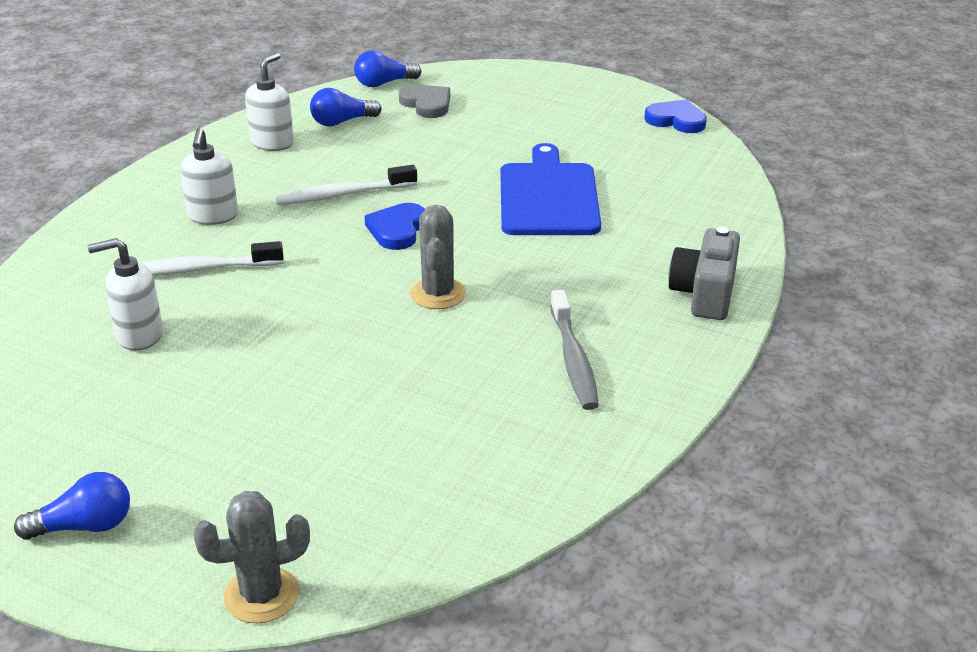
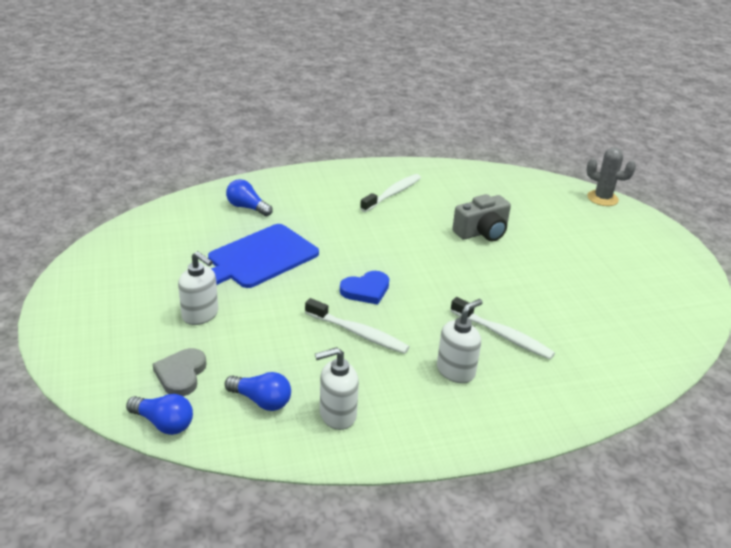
camera: 135 degrees left, 0 degrees up
blue light bulb [14,472,130,540] -> blue light bulb moved to [226,179,273,216]
white soap dispenser [88,238,163,351] -> white soap dispenser moved to [178,251,218,325]
grey cactus [410,205,466,309] -> none
grey toothbrush [550,290,599,410] -> white toothbrush [360,174,421,212]
blue heart [644,99,707,133] -> none
grey camera [668,227,740,320] -> grey camera moved to [452,194,511,242]

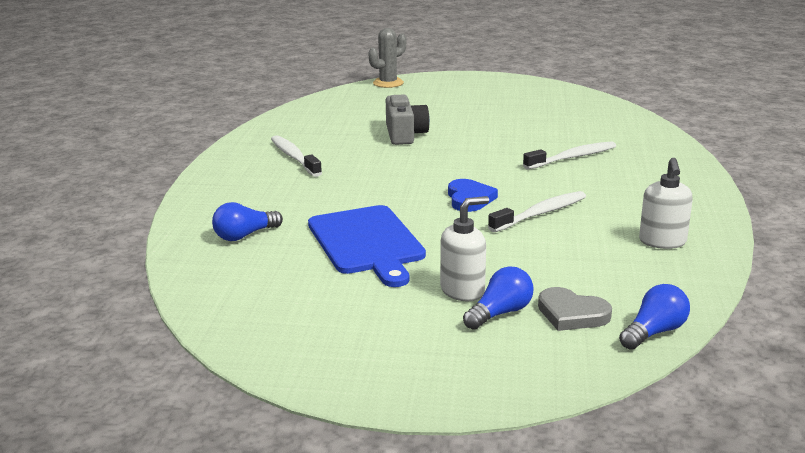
camera: 65 degrees left, 10 degrees down
blue light bulb [225,372,291,411] -> blue light bulb moved to [463,266,534,330]
white soap dispenser [437,299,483,383] -> none

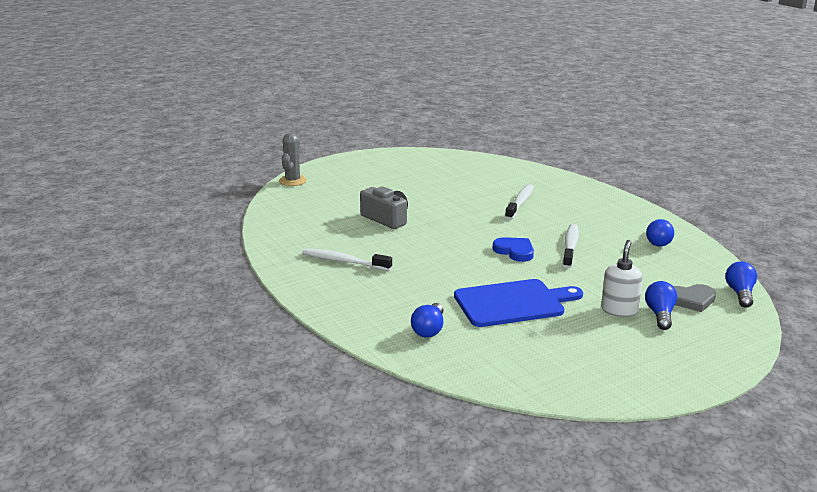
camera: 40 degrees left, 0 degrees up
blue cutting board [308,205,426,287] -> blue cutting board turned 45 degrees counterclockwise [454,279,583,327]
white soap dispenser [639,158,693,249] -> blue light bulb [646,219,674,246]

